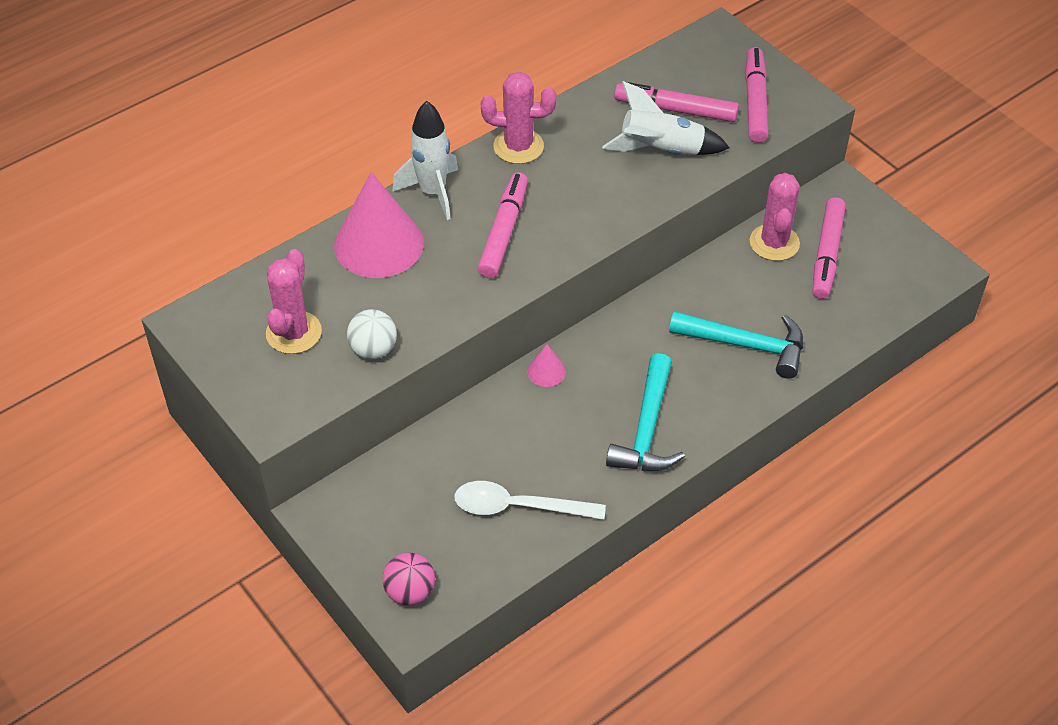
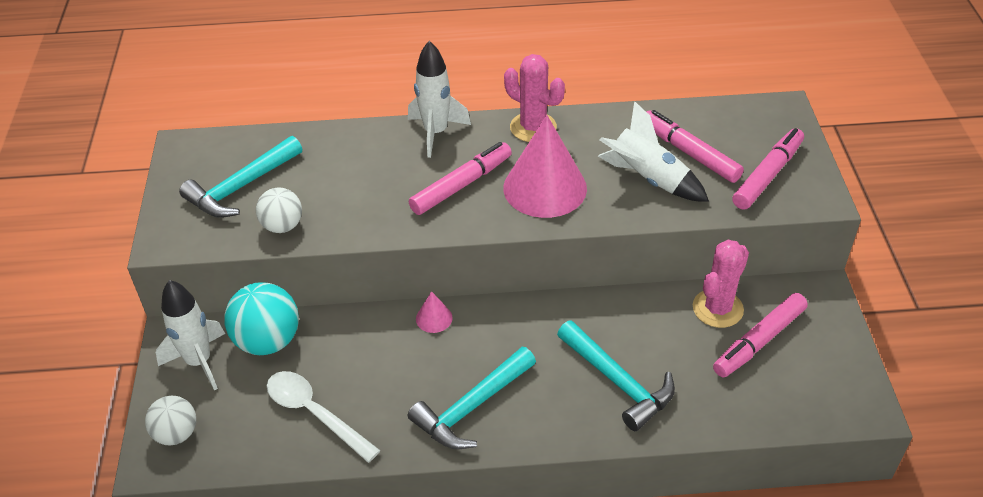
camera: 35 degrees right, 5 degrees down
pink cactus [266,249,322,354] -> turquoise hammer [179,136,302,218]
pink cone [334,172,424,278] -> pink cone moved to [503,115,587,218]
pink ball [382,553,435,606] -> white ball [145,396,196,445]
none -> white rocket [156,280,225,391]
none -> turquoise ball [224,282,299,355]

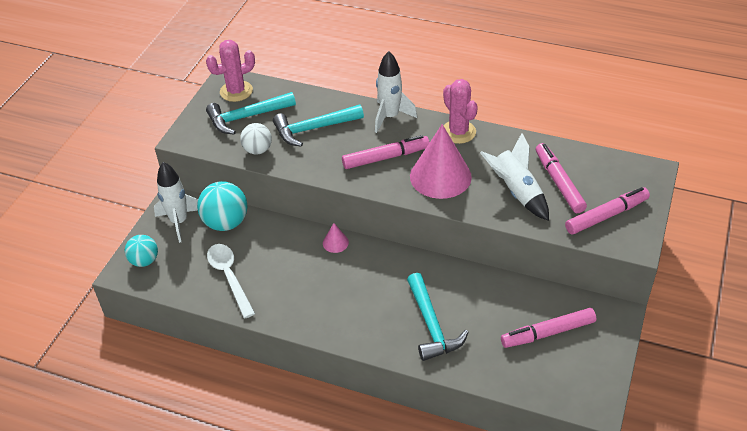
camera: 25 degrees right, 0 degrees up
white ball [145,396,196,445] -> turquoise ball [125,235,158,267]
turquoise hammer [408,347,536,449] -> turquoise hammer moved to [273,105,364,147]
pink cactus [693,240,749,328] -> pink cactus moved to [206,40,255,102]

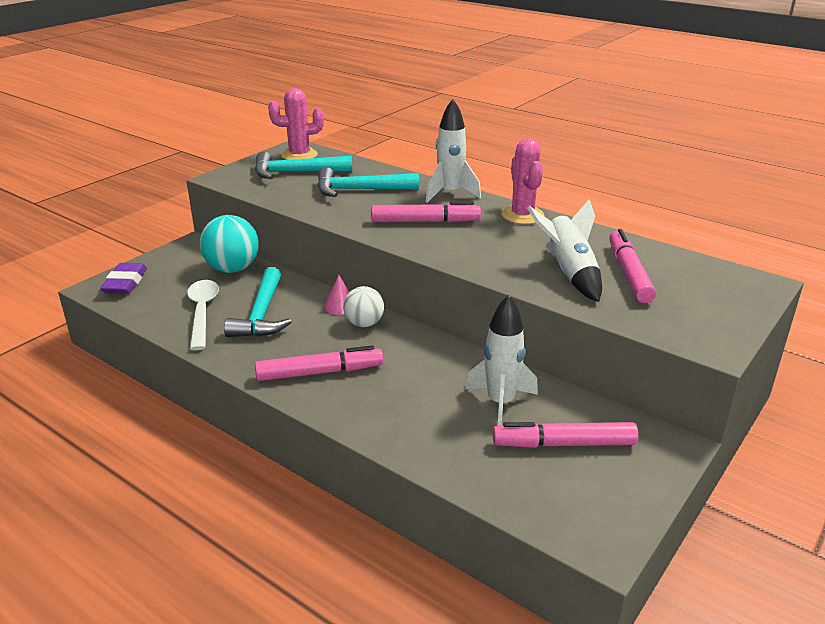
camera: 15 degrees right, 15 degrees down
turquoise ball [125,235,158,267] -> purple eraser [100,263,147,294]
white rocket [154,162,198,243] -> white rocket moved to [465,295,538,426]
white ball [240,123,272,154] -> white ball moved to [343,286,384,327]
turquoise hammer [407,273,469,361] -> turquoise hammer moved to [224,267,292,337]
pink cone [410,124,472,199] -> none
pink marker [565,187,650,235] -> pink marker moved to [255,345,383,381]

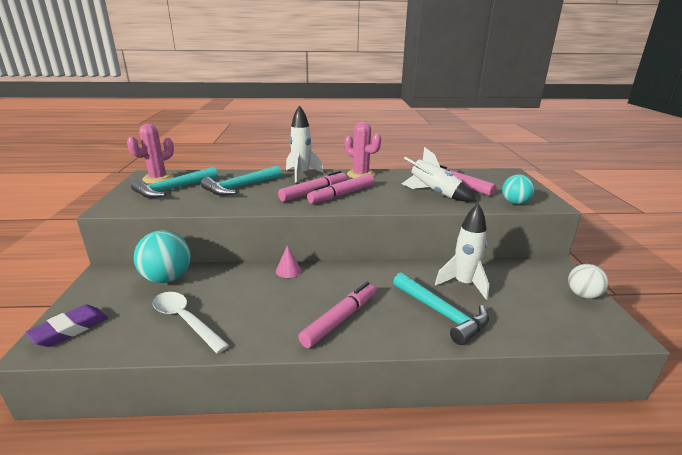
camera: 40 degrees left, 5 degrees down
purple eraser [100,263,147,294] -> purple eraser turned 75 degrees clockwise [25,304,108,347]
turquoise hammer [224,267,292,337] -> turquoise hammer moved to [393,272,489,345]
white ball [343,286,384,327] -> white ball moved to [568,264,609,299]
pink marker [493,422,639,448] -> pink marker moved to [307,174,374,204]
none -> turquoise ball [502,174,534,204]

